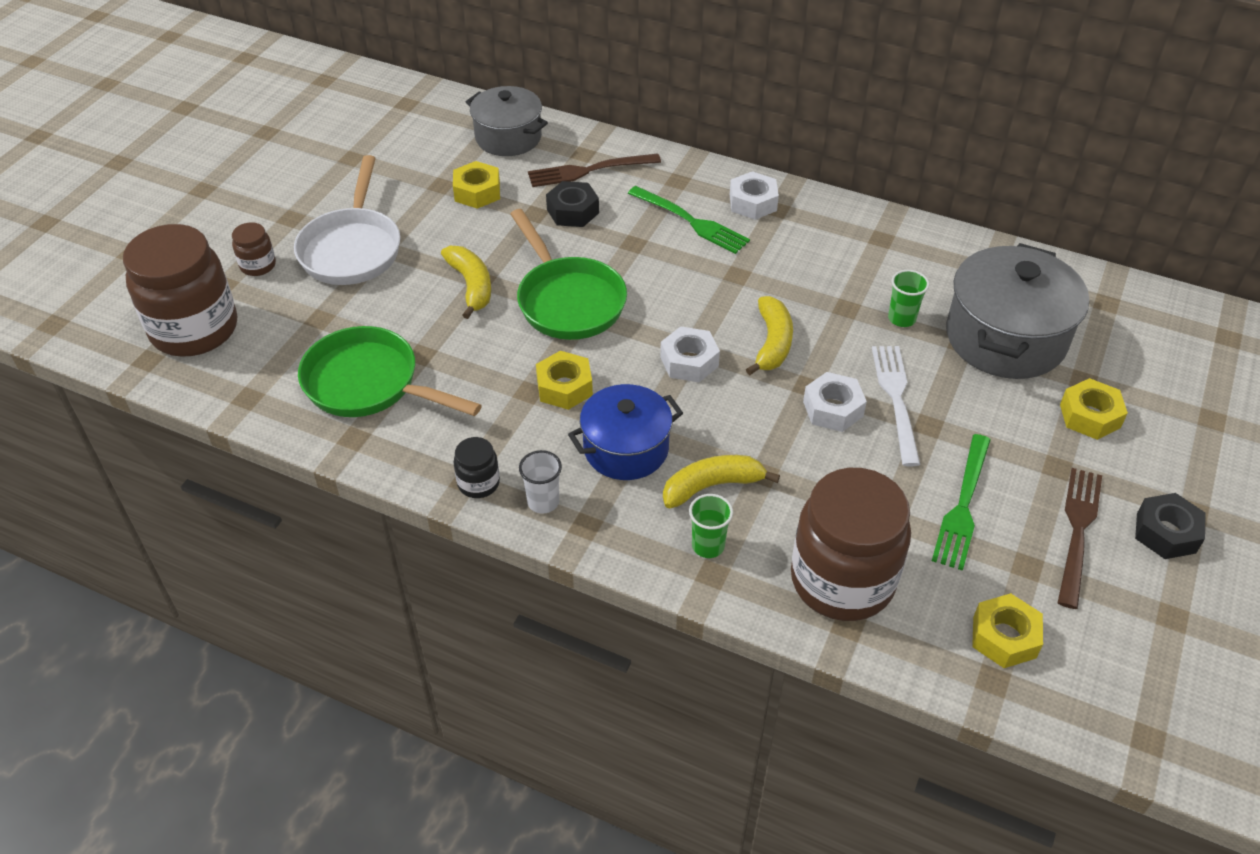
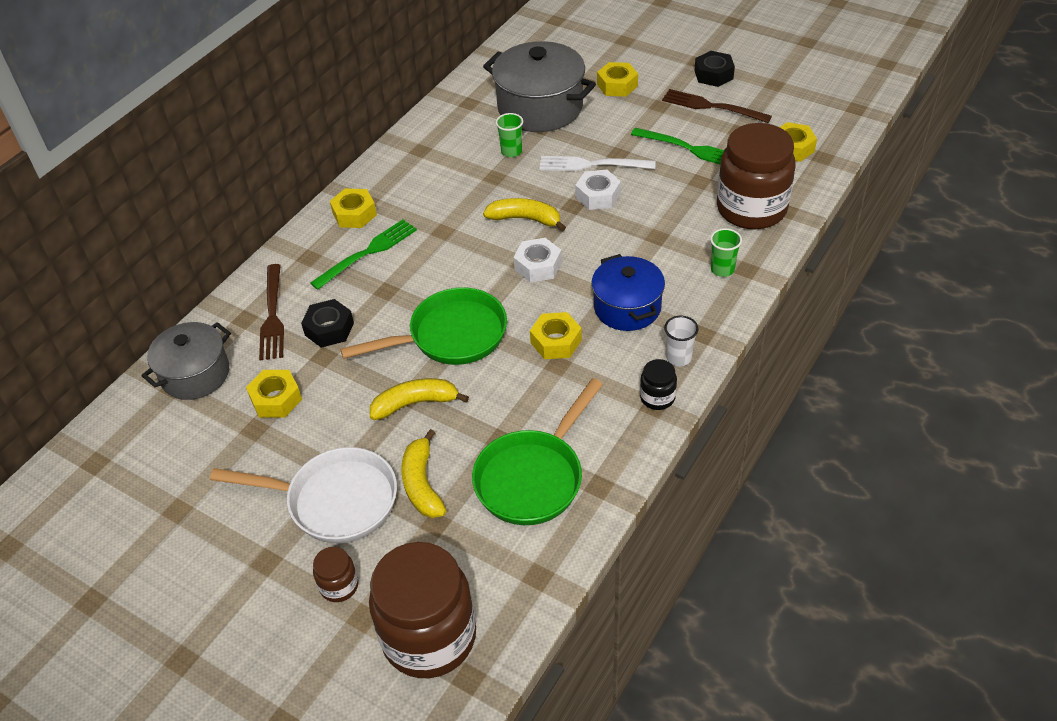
camera: 80 degrees left, 0 degrees up
yellow banana [663,455,780,508] -> yellow banana moved to [401,429,447,518]
white nut [730,171,779,220] -> yellow nut [330,189,377,228]

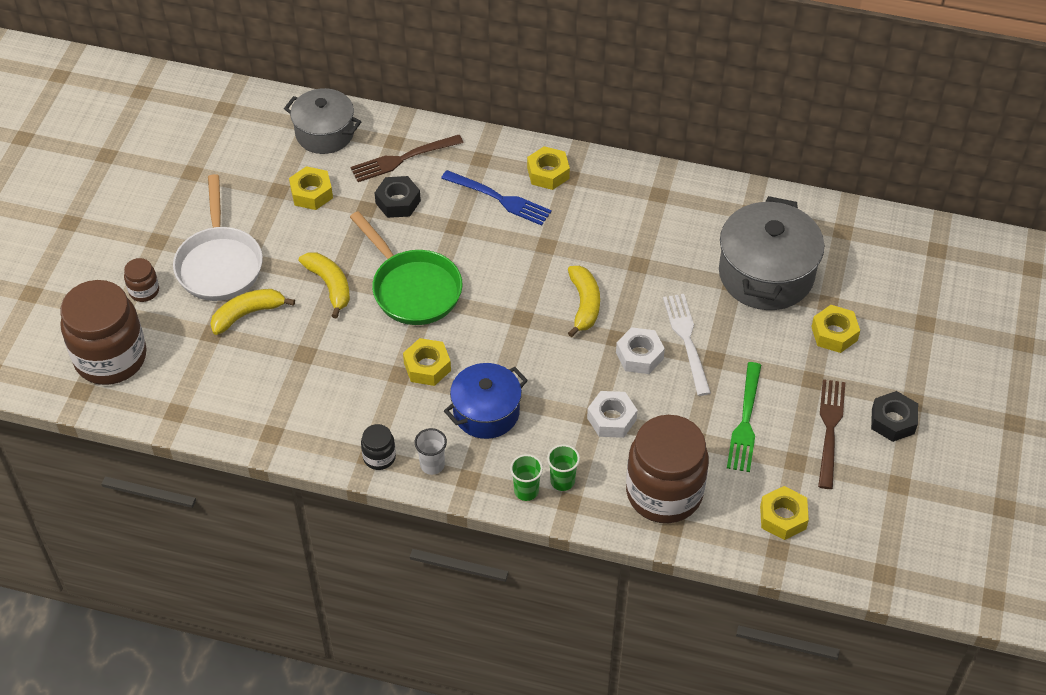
camera: 70 degrees right, 5 degrees up
green fork [310,219,417,290] -> blue fork [441,170,552,226]
green pan [472,378,603,525] -> none
green cup [496,113,523,157] -> green cup moved to [510,454,543,501]
white nut [514,238,562,283] -> white nut moved to [587,391,637,438]

